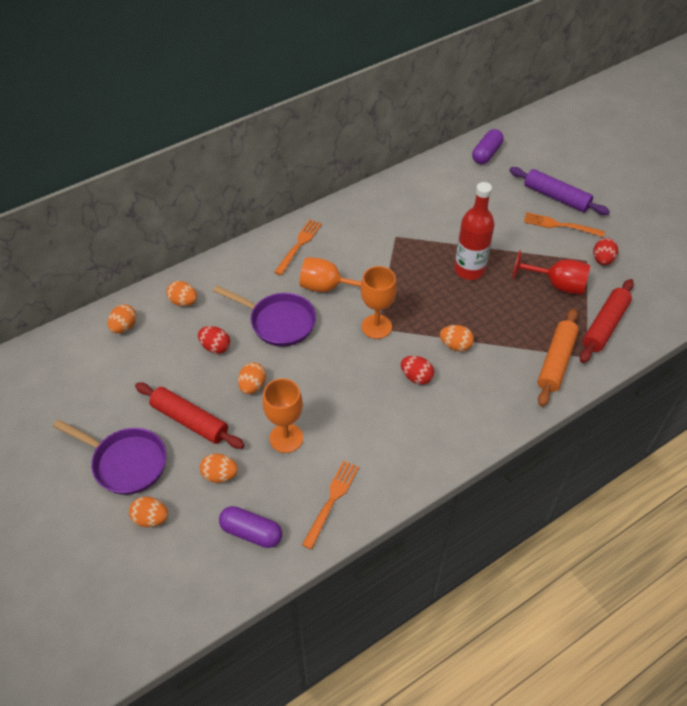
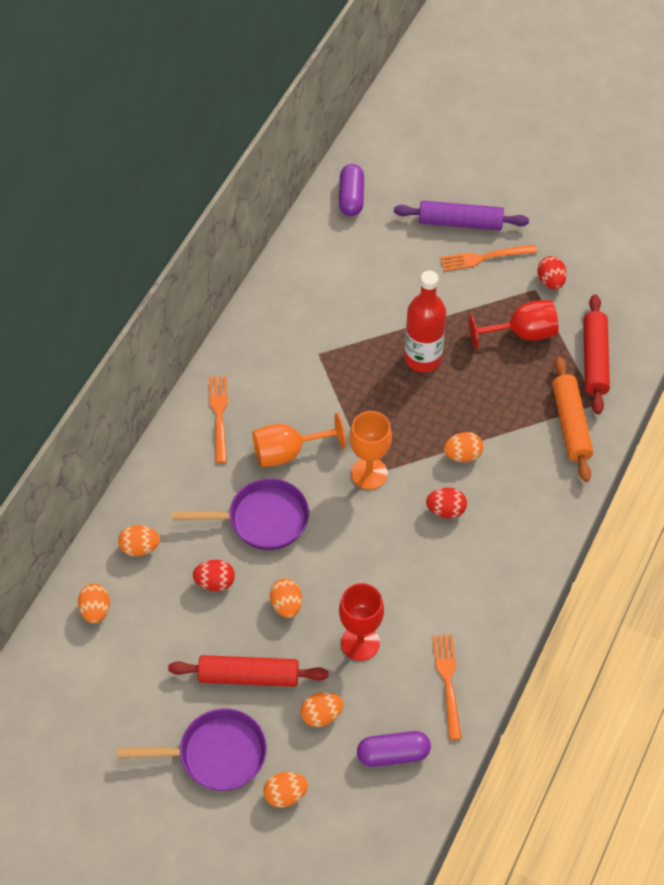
camera: 30 degrees left, 5 degrees up
orange goblet [262,378,303,453] -> red goblet [339,583,384,661]

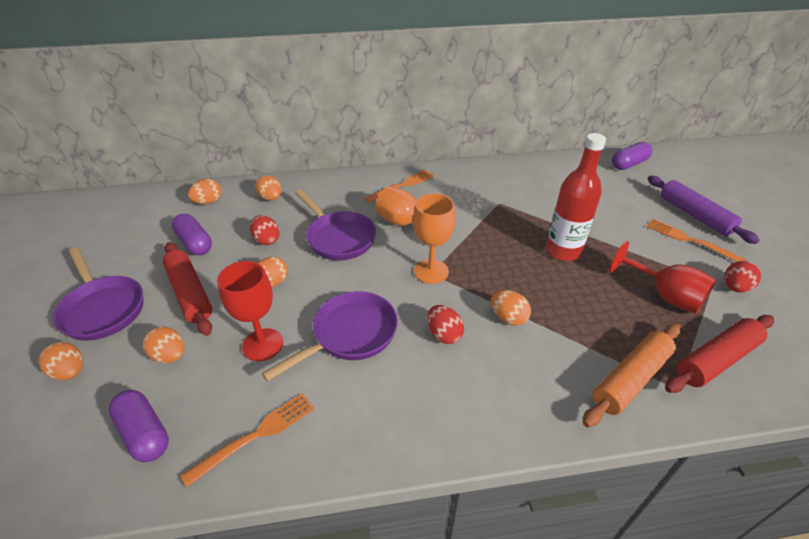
camera: 55 degrees right, 15 degrees down
none -> purple capsule [172,214,212,255]
none -> purple pan [261,291,398,382]

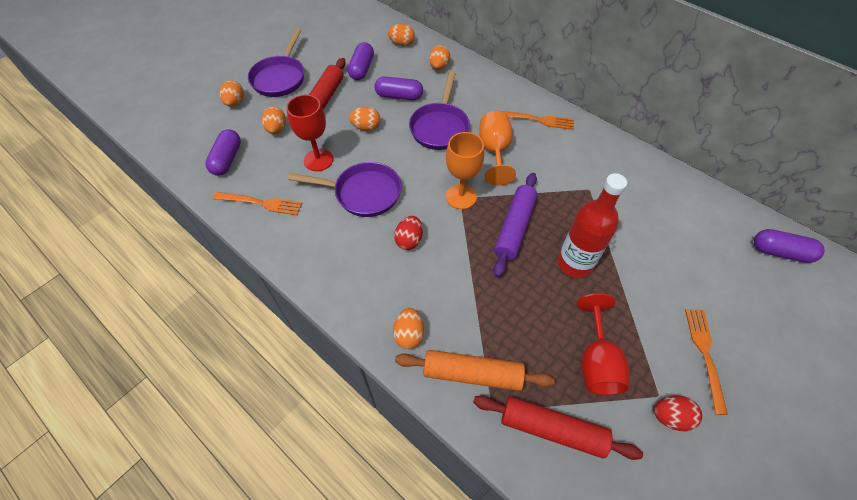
camera: 50 degrees right, 15 degrees up
red egg [250,215,280,245] -> purple capsule [374,76,423,100]
orange egg [491,290,531,326] -> orange egg moved to [393,308,424,349]
purple rolling pin [648,176,760,244] -> purple rolling pin moved to [494,173,538,277]

